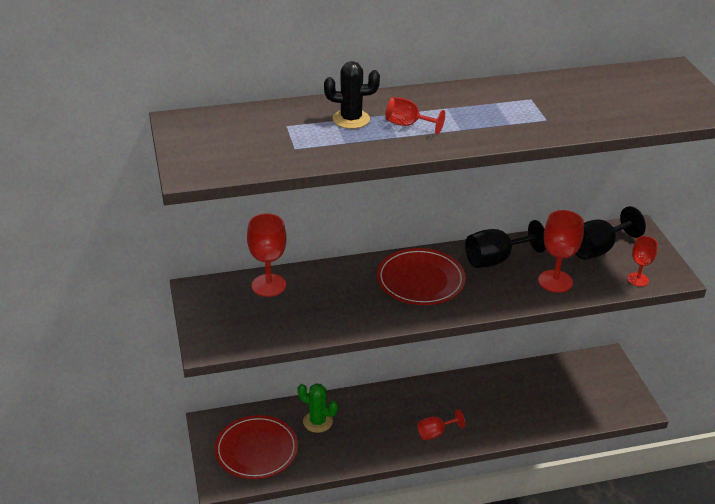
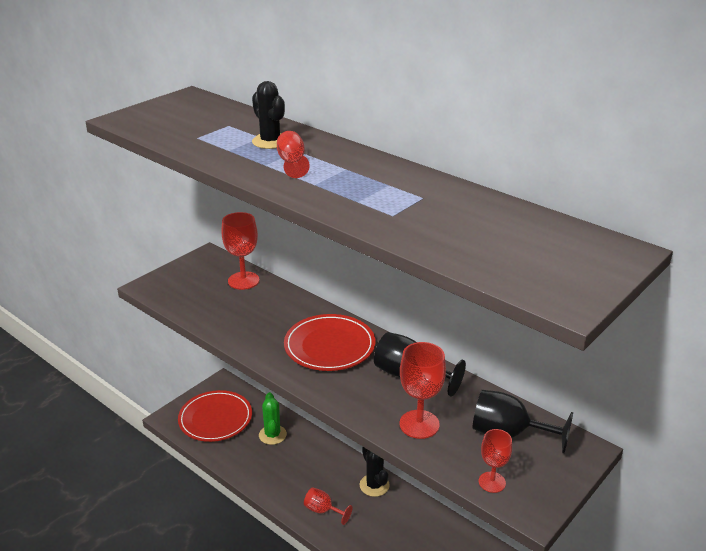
camera: 55 degrees right, 5 degrees down
none -> black cactus [360,446,390,497]

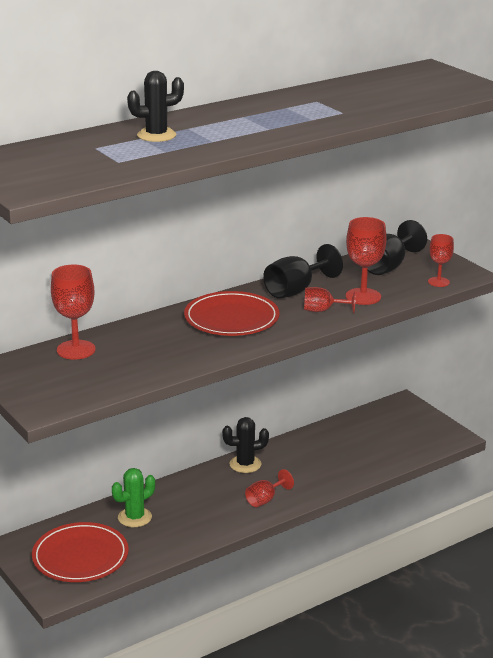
camera: 75 degrees left, 5 degrees down
green cactus [259,392,287,445] -> green cactus turned 45 degrees counterclockwise [112,468,155,527]
red goblet [277,131,310,178] -> red goblet moved to [304,287,356,313]

